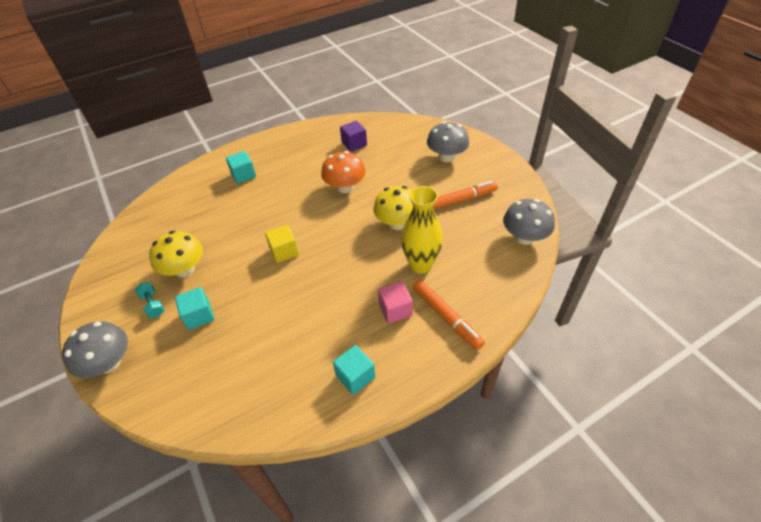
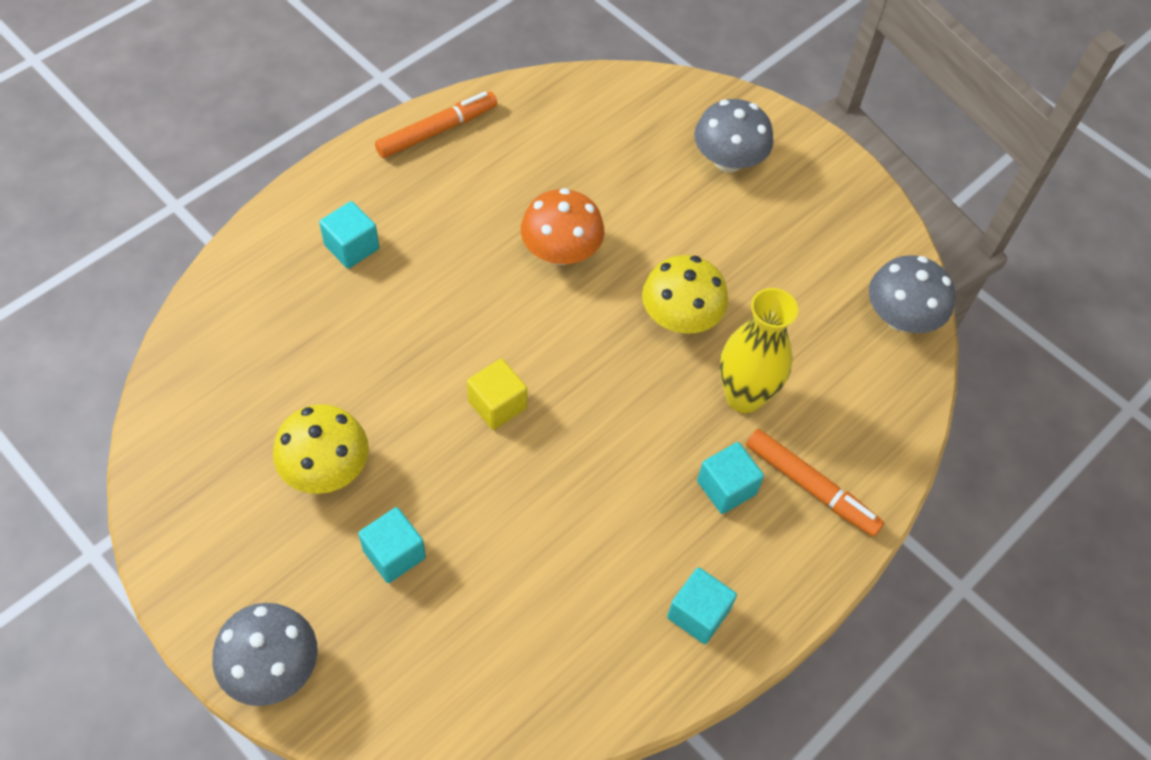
camera: 20 degrees left, 10 degrees up
turquoise dumbbell [135,282,165,318] -> none
purple cube [340,121,367,152] -> none
pink cube [378,282,413,324] -> turquoise cube [697,442,764,514]
orange marker [433,181,498,210] -> orange marker moved to [375,91,497,158]

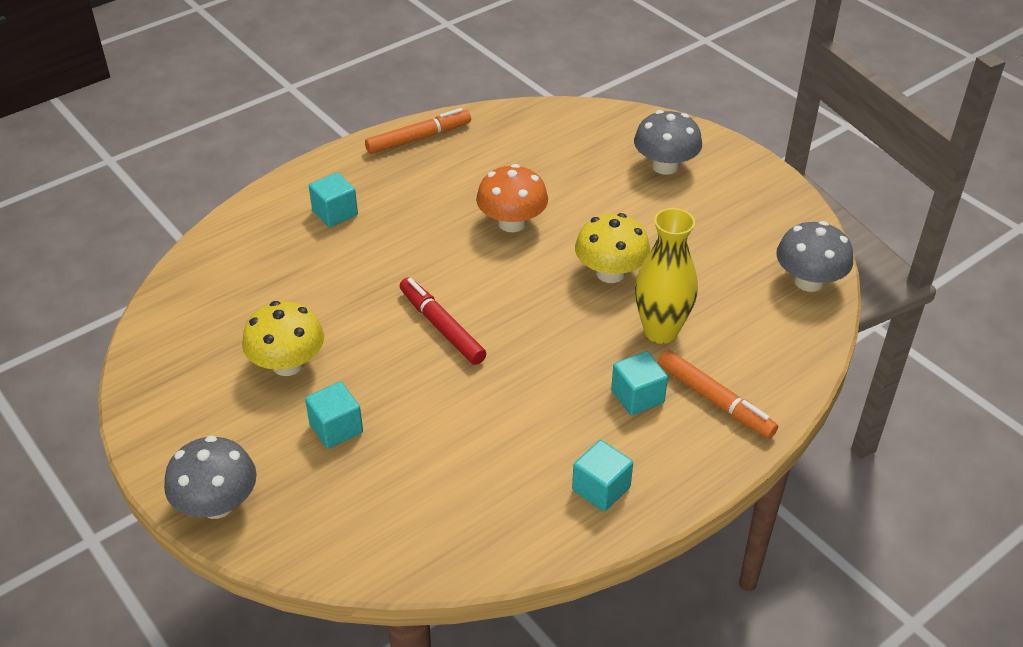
camera: 10 degrees right, 15 degrees down
yellow cube [467,359,527,430] -> red marker [400,277,486,365]

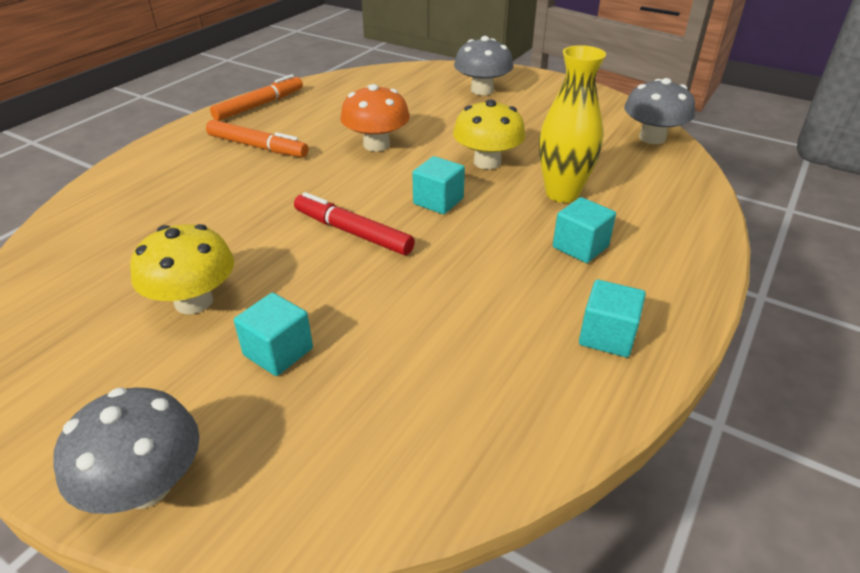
camera: 20 degrees left, 5 degrees down
turquoise cube [309,172,358,227] -> turquoise cube moved to [412,156,465,214]
orange marker [658,350,778,438] -> orange marker moved to [206,120,308,157]

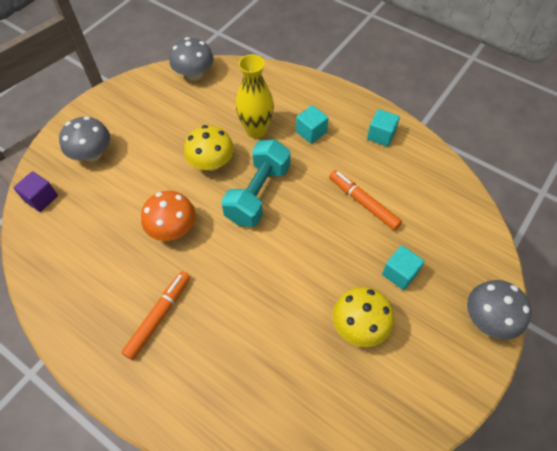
camera: 85 degrees left, 20 degrees up
orange marker [210,74,303,121] -> orange marker moved to [329,170,402,230]
red marker [294,192,415,255] -> none
turquoise cube [412,156,465,214] -> turquoise dumbbell [221,139,291,227]
none -> purple cube [13,171,58,212]

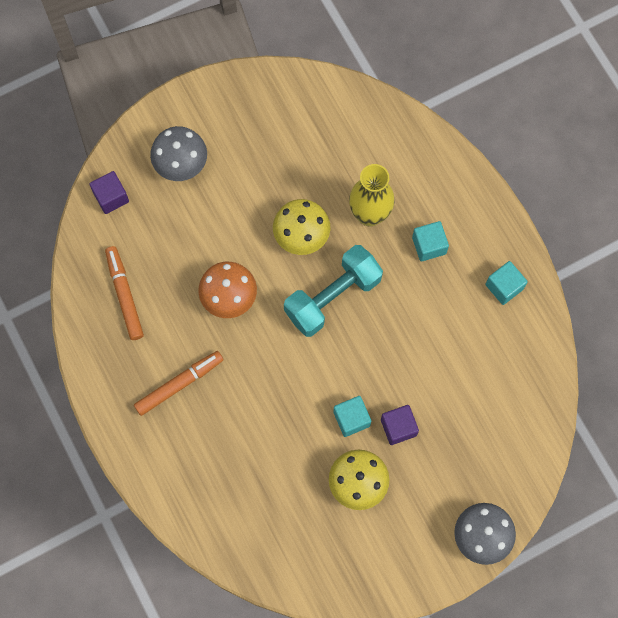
camera: 25 degrees right, 15 degrees up
grey mushroom [169,37,214,81] -> none
orange marker [329,170,402,230] -> orange marker moved to [105,246,144,340]
turquoise cube [382,245,424,290] -> turquoise cube moved to [333,396,371,437]
none -> purple cube [381,405,419,445]

